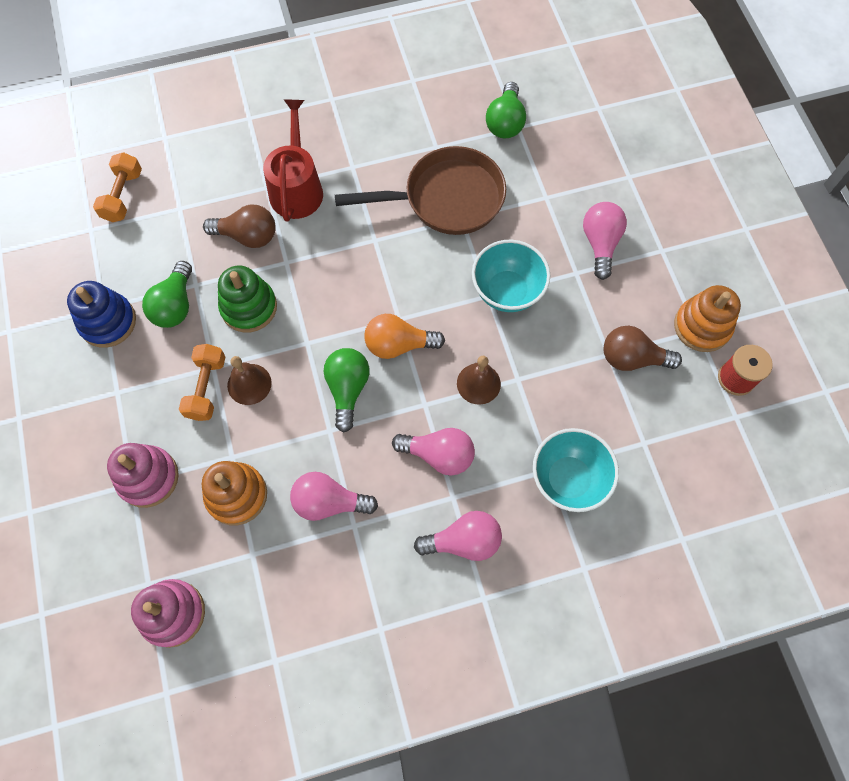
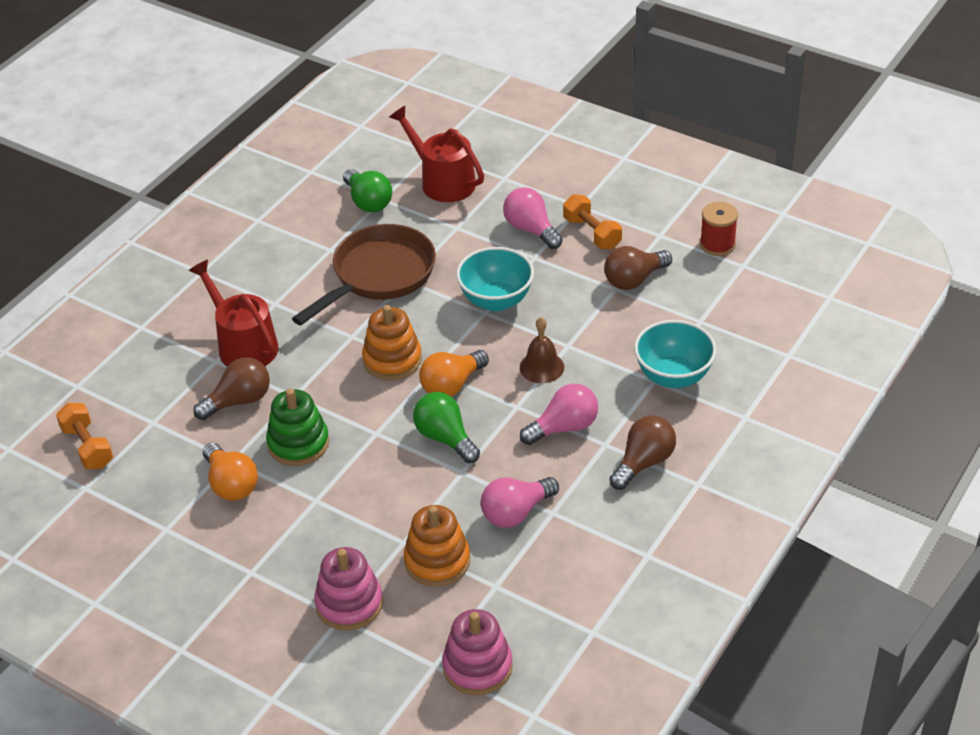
camera: 40 degrees left, 25 degrees down
blue stacking toy [67,281,136,348] -> none
green light bulb [142,261,192,328] -> orange light bulb [203,443,258,501]
orange dumbbell [179,344,225,421] -> orange dumbbell moved to [563,194,622,249]
brown bell [227,356,272,405] -> none
pink light bulb [414,511,502,561] -> brown light bulb [609,415,676,490]
orange stacking toy [674,285,741,352] -> orange stacking toy moved to [362,305,422,380]
none -> red watering can [389,106,484,202]

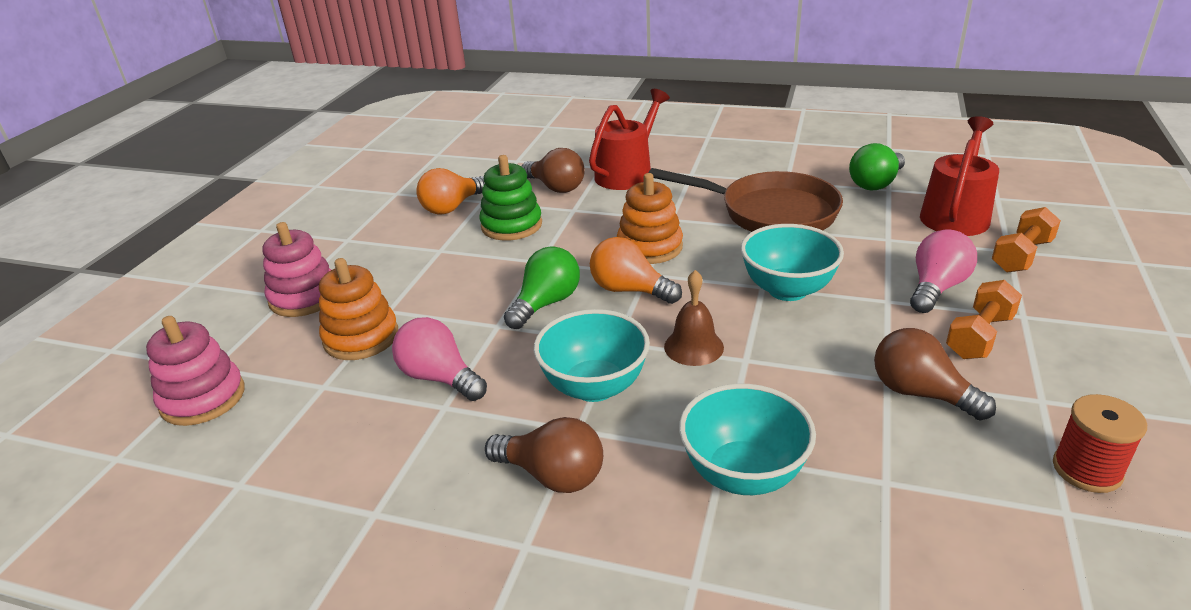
camera: 75 degrees right, 10 degrees down
orange dumbbell [56,403,113,469] -> orange dumbbell moved to [992,207,1061,273]
pink light bulb [520,384,598,445] -> turquoise bowl [534,309,650,402]

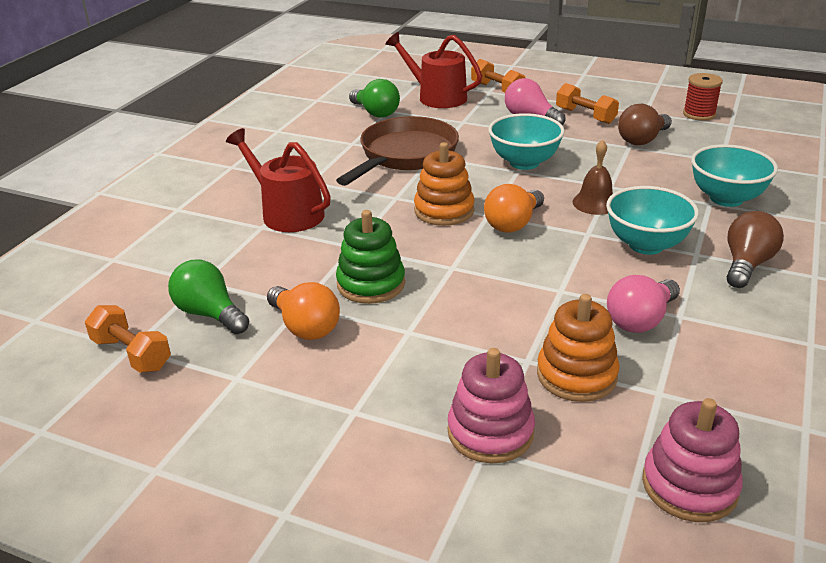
camera: 85 degrees left, 0 degrees up
green light bulb [504,246,580,329] -> green light bulb moved to [168,260,249,334]
brown light bulb [521,148,585,193] -> none
none -> orange dumbbell [85,305,171,373]

